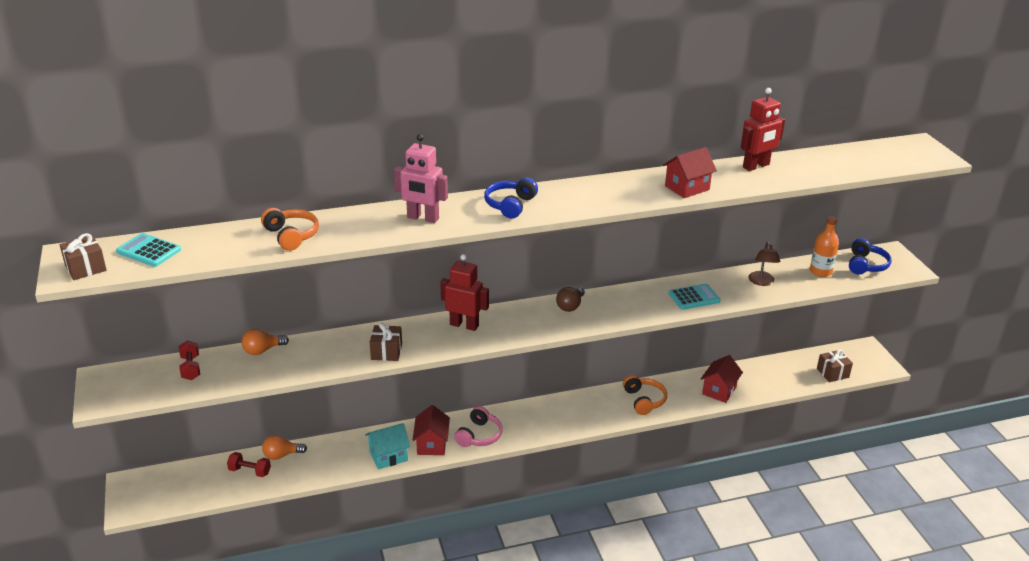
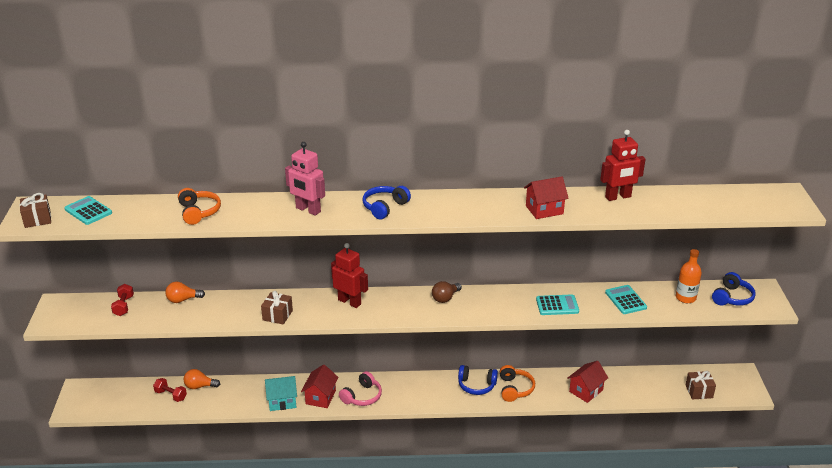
camera: 15 degrees right, 0 degrees up
brown lamp [749,242,780,286] -> turquoise calculator [605,285,647,314]
none -> blue headphones [458,365,498,395]

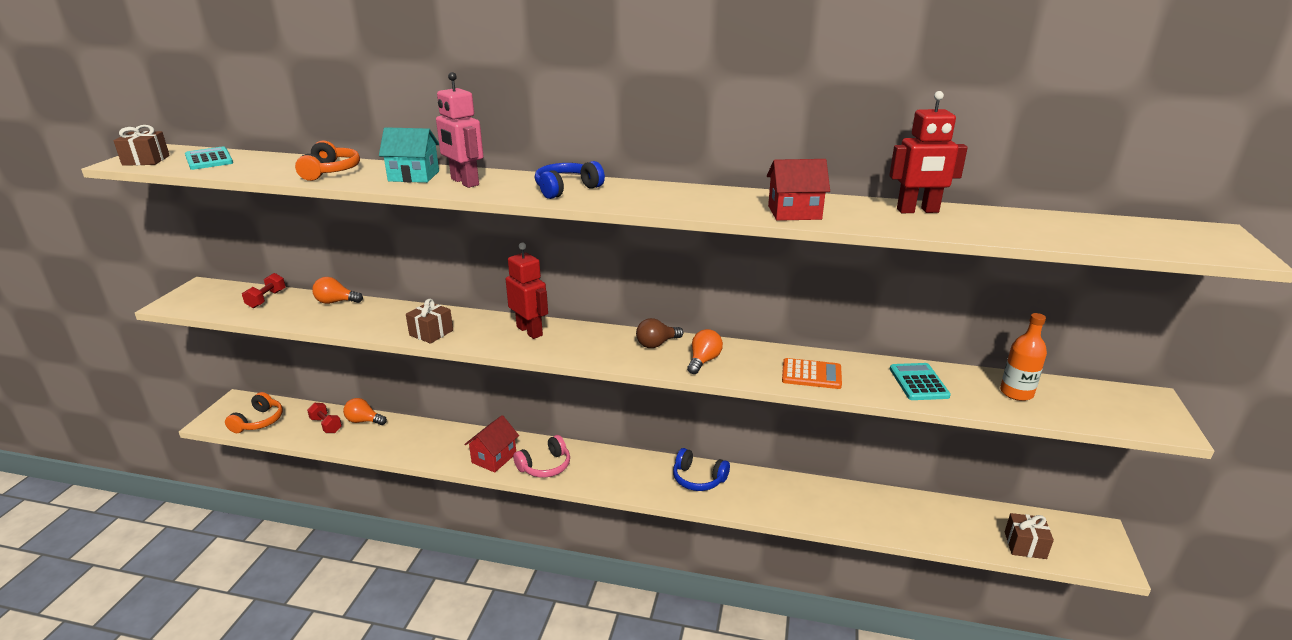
camera: 15 degrees right, 5 degrees down
turquoise house [265,376,297,411] -> turquoise house moved to [379,127,439,183]
orange headphones [500,365,535,402] -> orange headphones moved to [225,392,283,433]
turquoise calculator [536,294,579,315] -> orange calculator [782,358,842,389]
red house [568,361,608,403] -> none
blue headphones [712,272,756,306] -> none
none -> orange light bulb [687,329,723,374]

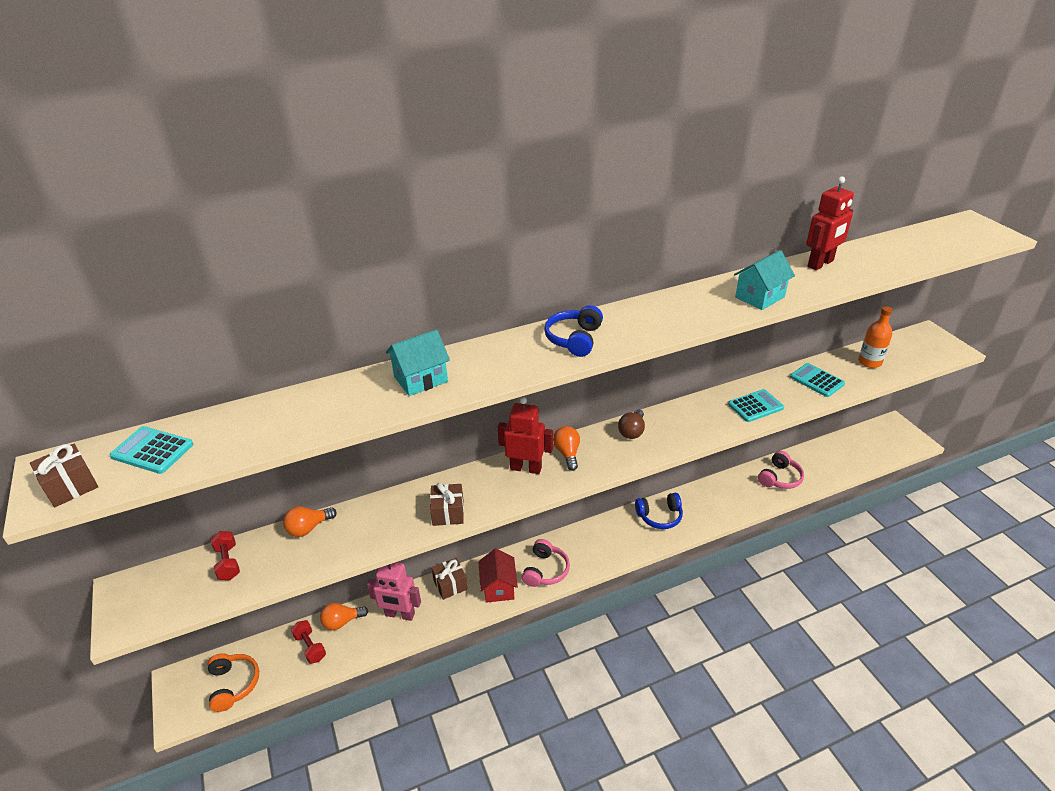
camera: 35 degrees left, 10 degrees up
orange headphones [295,141,360,181] -> none
red dumbbell [307,403,342,433] -> red dumbbell turned 45 degrees clockwise [291,620,326,664]
pink robot [436,72,483,188] -> pink robot moved to [367,562,421,621]
orange light bulb [687,329,723,374] -> orange light bulb moved to [553,426,580,471]
red house [767,159,830,221] -> turquoise house [734,250,795,310]
orange calculator [782,358,842,389] -> turquoise calculator [728,389,784,422]
brown gift [1005,513,1054,559] -> brown gift moved to [431,558,468,600]
none -> pink headphones [758,451,804,489]

